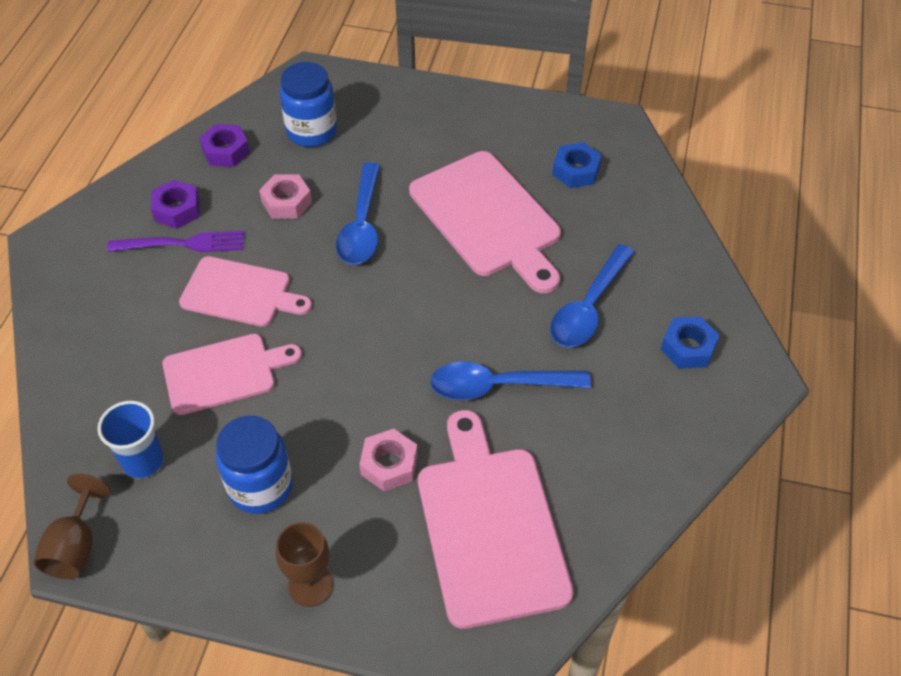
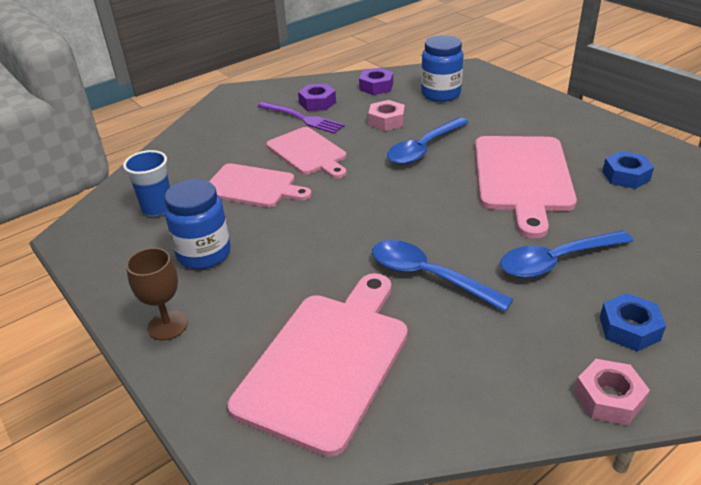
camera: 40 degrees right, 15 degrees down
brown goblet [34,474,110,579] -> none
pink nut [359,428,418,492] -> pink nut moved to [574,359,650,426]

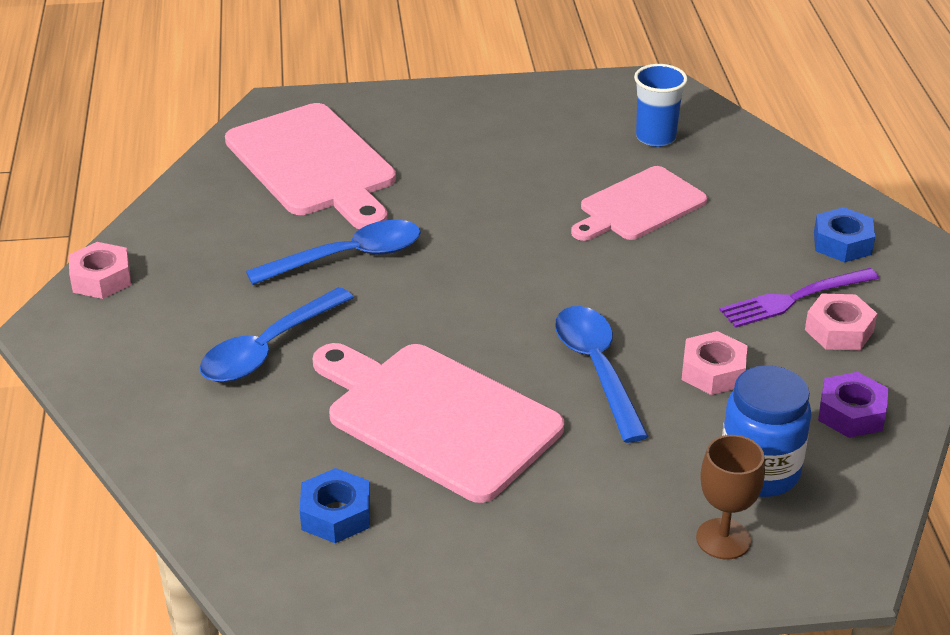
camera: 120 degrees right, 0 degrees up
brown goblet [126,248,188,340] -> brown goblet moved to [696,435,765,559]
blue jar [164,179,231,269] -> none
pink cutting board [266,127,346,179] -> none
purple nut [298,84,336,111] -> pink nut [805,294,877,350]
blue spoon [500,230,633,278] -> blue spoon turned 150 degrees counterclockwise [200,287,354,382]
blue nut [600,293,666,351] -> blue nut moved to [814,207,875,263]

